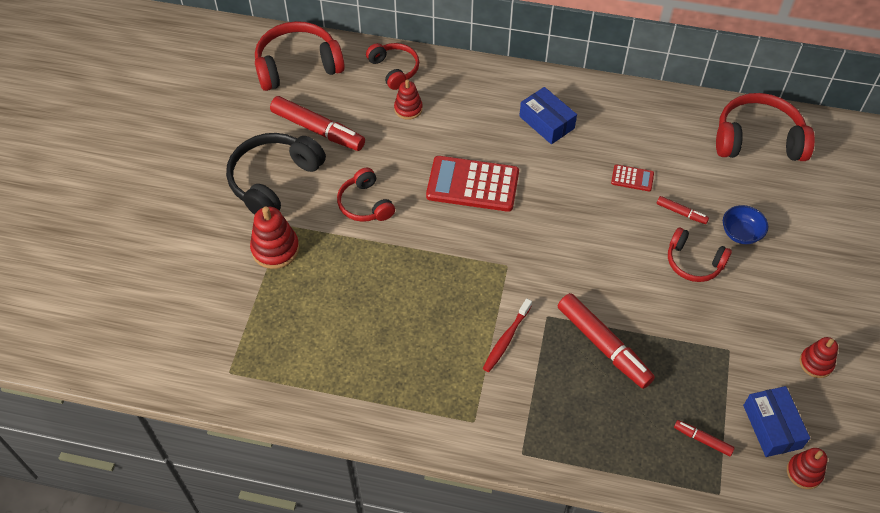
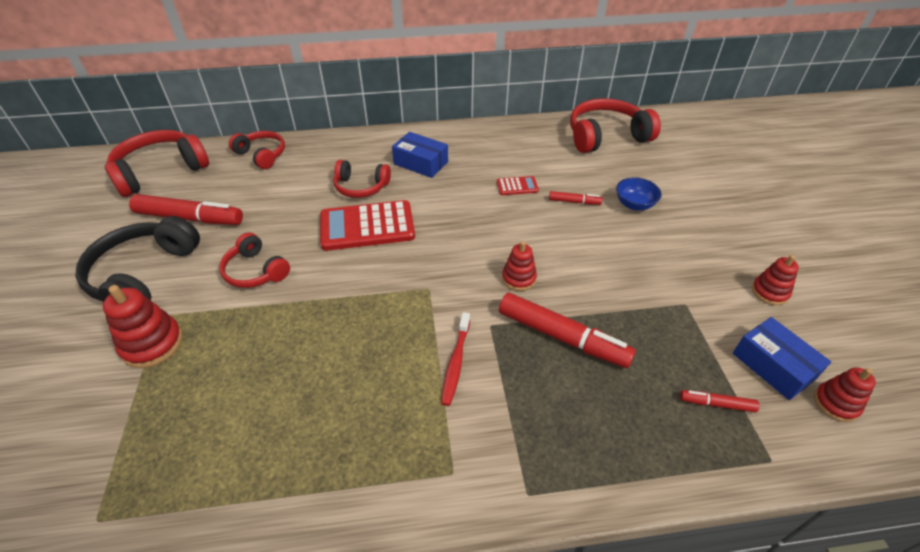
camera: 20 degrees left, 10 degrees down
red stacking toy [394,80,423,120] -> red stacking toy moved to [502,241,537,291]
red headphones [668,227,732,282] -> red headphones moved to [333,160,391,198]

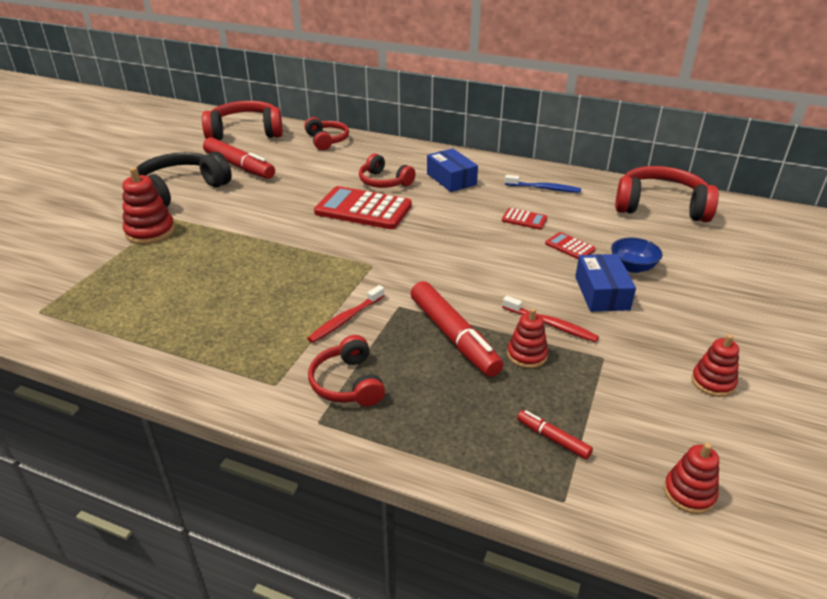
camera: 30 degrees right, 10 degrees down
red headphones [219,233,290,288] -> red headphones moved to [308,335,385,406]
red stacking toy [502,241,537,291] -> red stacking toy moved to [507,308,548,368]
red marker [549,191,603,205] -> red calculator [545,232,596,259]
blue box [733,317,831,400] -> blue box moved to [575,254,636,312]
none -> red toothbrush [502,296,599,342]
none -> blue toothbrush [505,175,581,193]

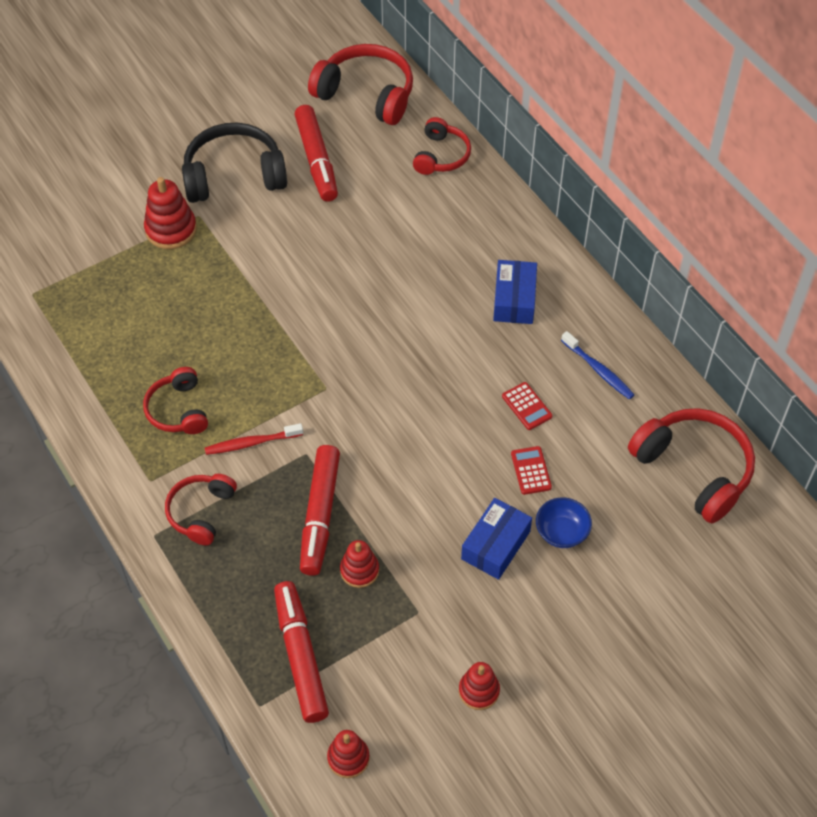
camera: 35 degrees right, 20 degrees up
red calculator [314,186,412,229] -> none
red headphones [359,154,415,188] -> red headphones moved to [143,367,208,434]
red toothbrush [502,296,599,342] -> none
red marker [517,410,593,460] -> red marker [274,581,329,723], size x2.09

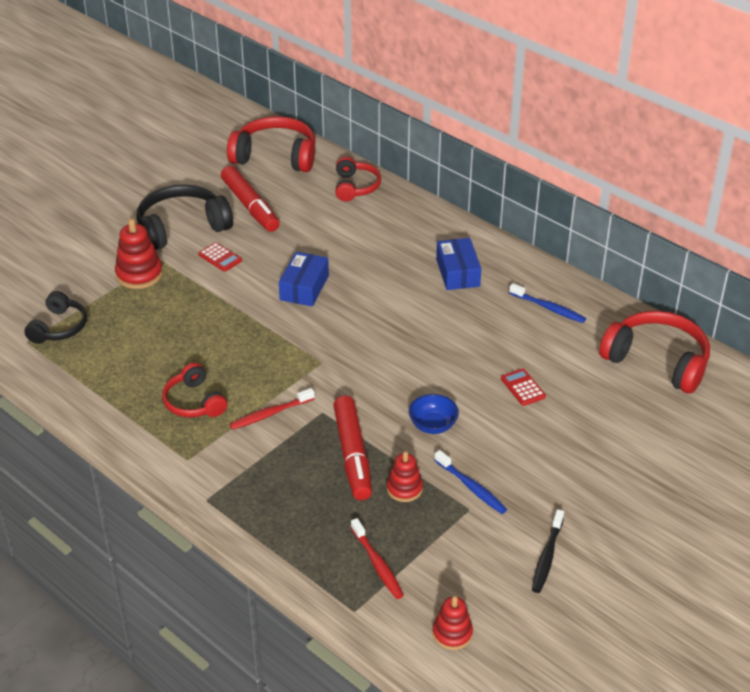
camera: 15 degrees left, 15 degrees down
red headphones [165,474,237,545] -> none
red marker [274,581,329,723] -> red toothbrush [351,518,404,599]
red stacking toy [459,662,500,710] -> black toothbrush [532,509,564,593]
blue box [461,498,532,580] -> blue box moved to [279,252,329,307]
red calculator [502,382,553,430] -> red calculator moved to [198,242,242,272]
blue bowl [536,497,592,548] -> blue bowl moved to [409,394,459,434]
none -> black headphones [24,291,87,344]
none -> blue toothbrush [434,450,507,514]

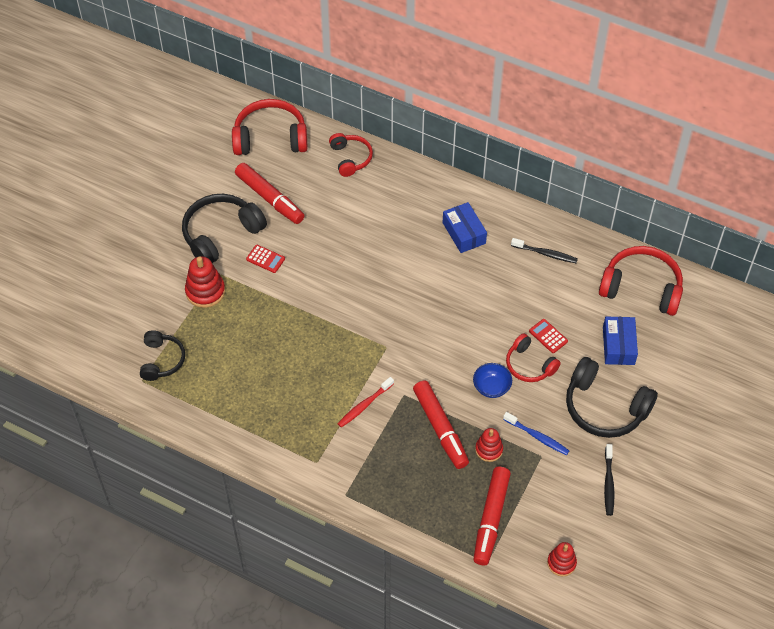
camera: 15 degrees left, 15 degrees up
red headphones [162,362,227,418] -> red headphones moved to [506,333,561,382]
blue box [279,252,329,307] -> blue box moved to [603,317,638,365]
red toothbrush [351,518,404,599] -> red marker [474,467,511,566]
blue toothbrush [509,283,586,323] -> black toothbrush [511,238,578,263]
none -> black headphones [566,357,658,438]

